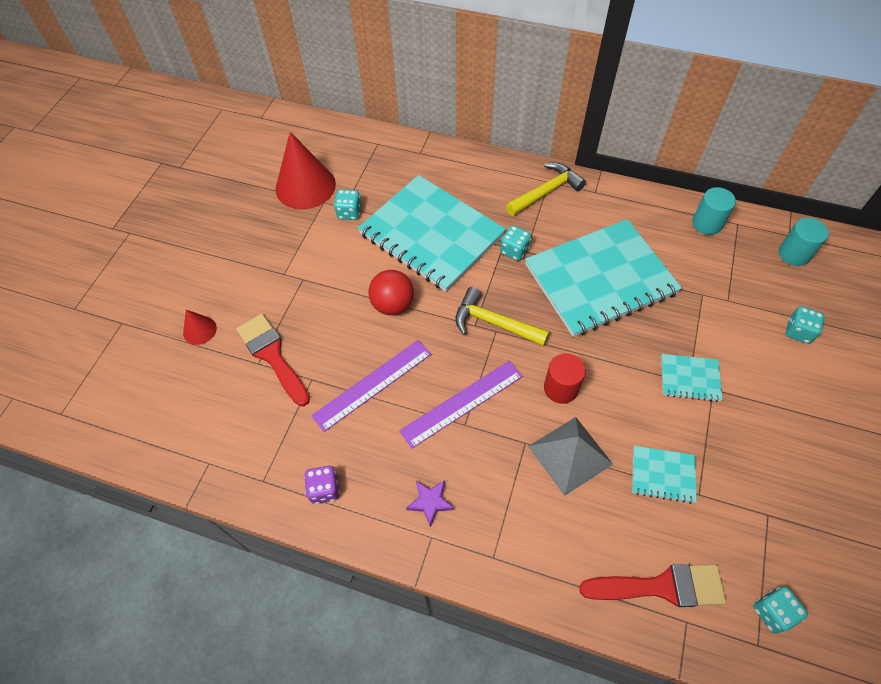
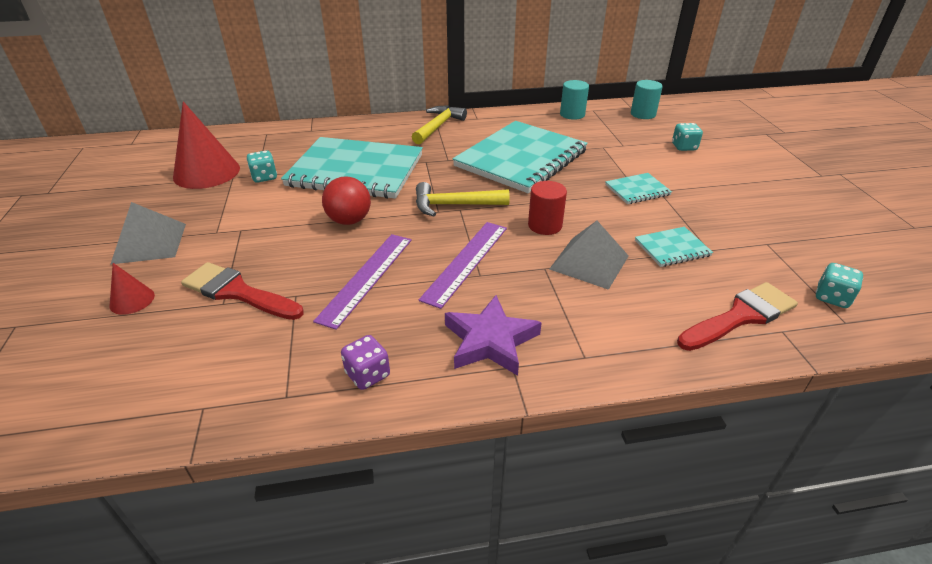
camera: 30 degrees left, 20 degrees down
purple star [406,480,454,527] -> purple star [445,295,542,376], size x1.78
turquoise dice [500,225,531,261] -> none
none -> grey pyramid [110,202,186,265]

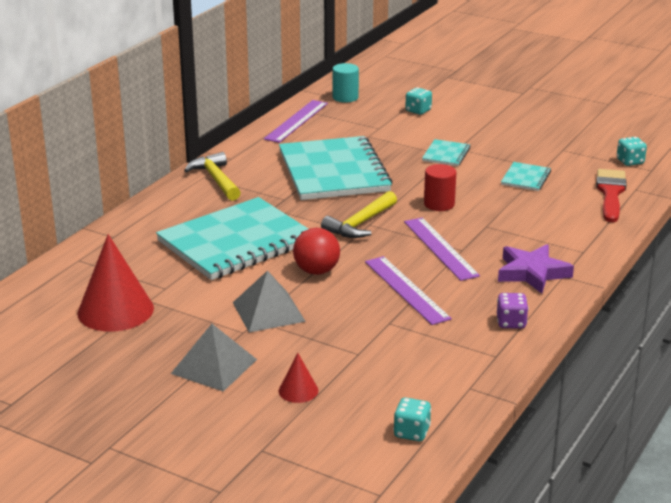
camera: 50 degrees left, 10 degrees down
red brush [181,262,304,320] -> none
turquoise dice [247,151,277,183] -> turquoise dice moved to [393,397,431,441]
grey pyramid [550,221,629,290] -> grey pyramid moved to [233,270,306,332]
turquoise cylinder [560,80,589,120] -> purple ruler [264,100,328,143]

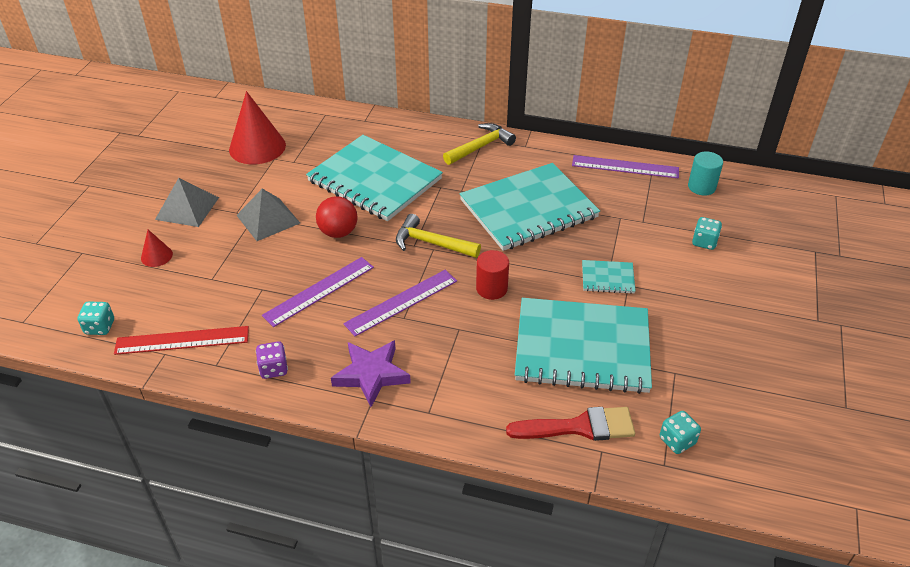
camera: 75 degrees right, 15 degrees up
turquoise notebook [501,162,551,191] -> turquoise notebook [515,298,652,394], size x2.36
none -> red ruler [114,326,249,355]

